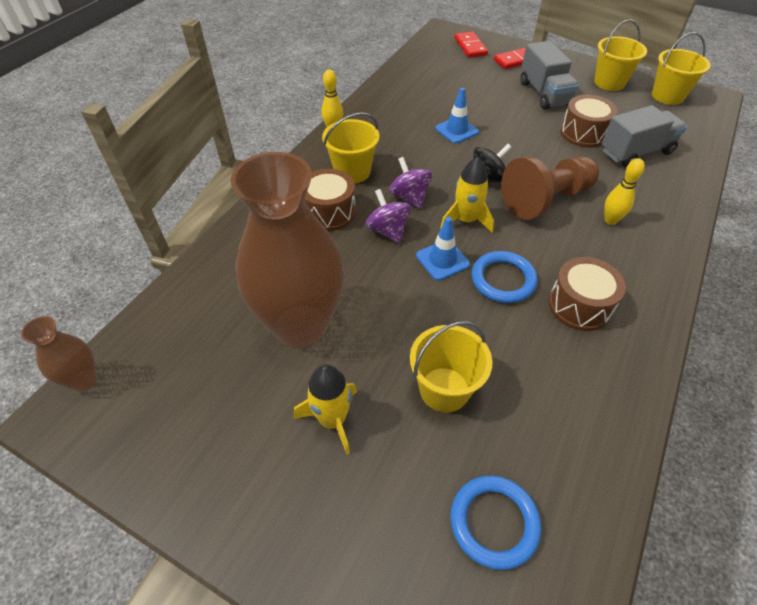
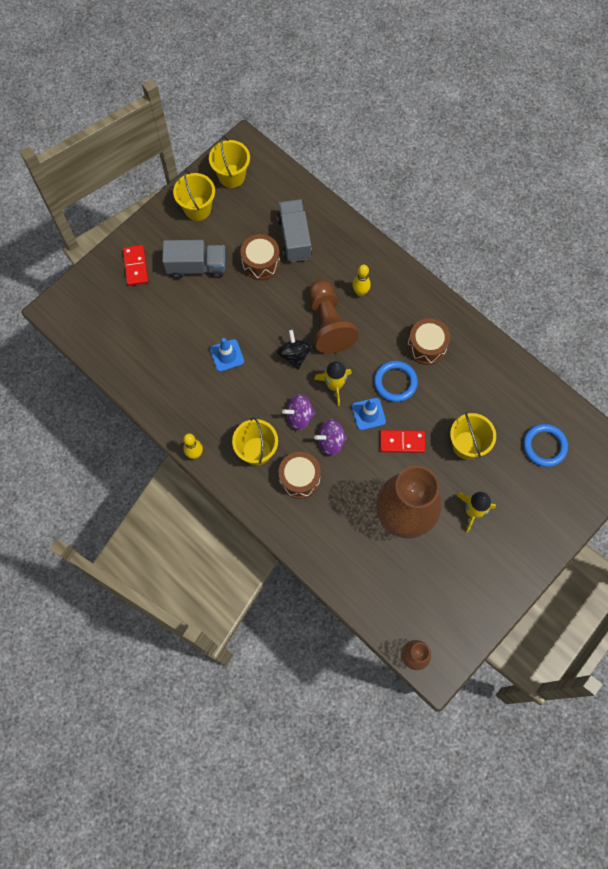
camera: 75 degrees left, 20 degrees up
red domino [454,32,488,58] -> red domino moved to [380,430,425,453]

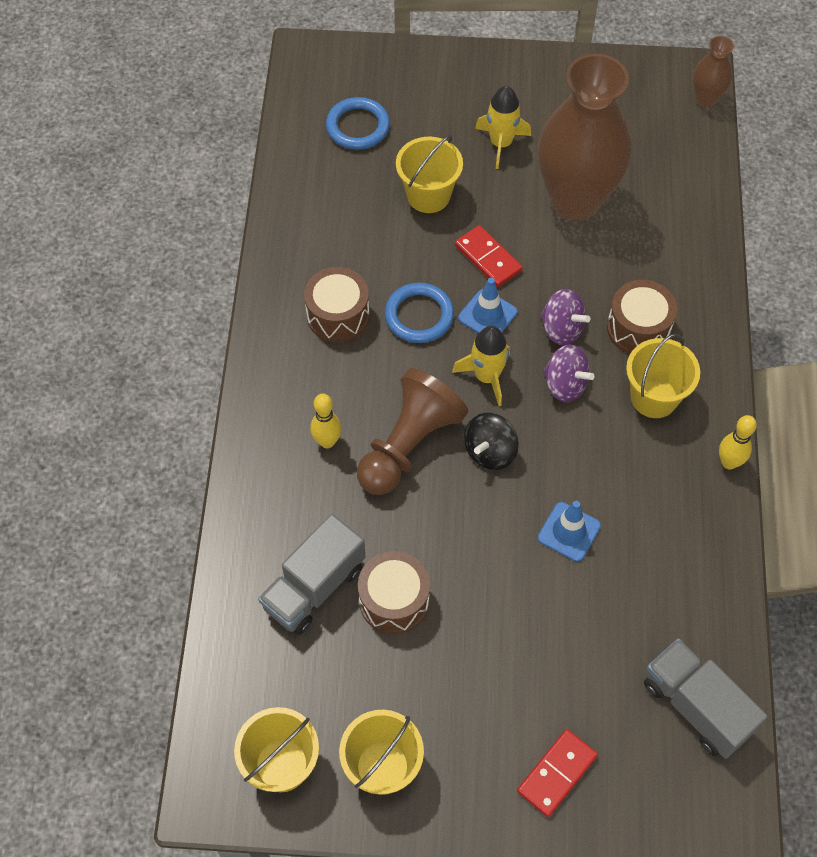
camera: 130 degrees left, 10 degrees down
grey truck [162,240,225,279] -> grey truck moved to [644,638,767,759]

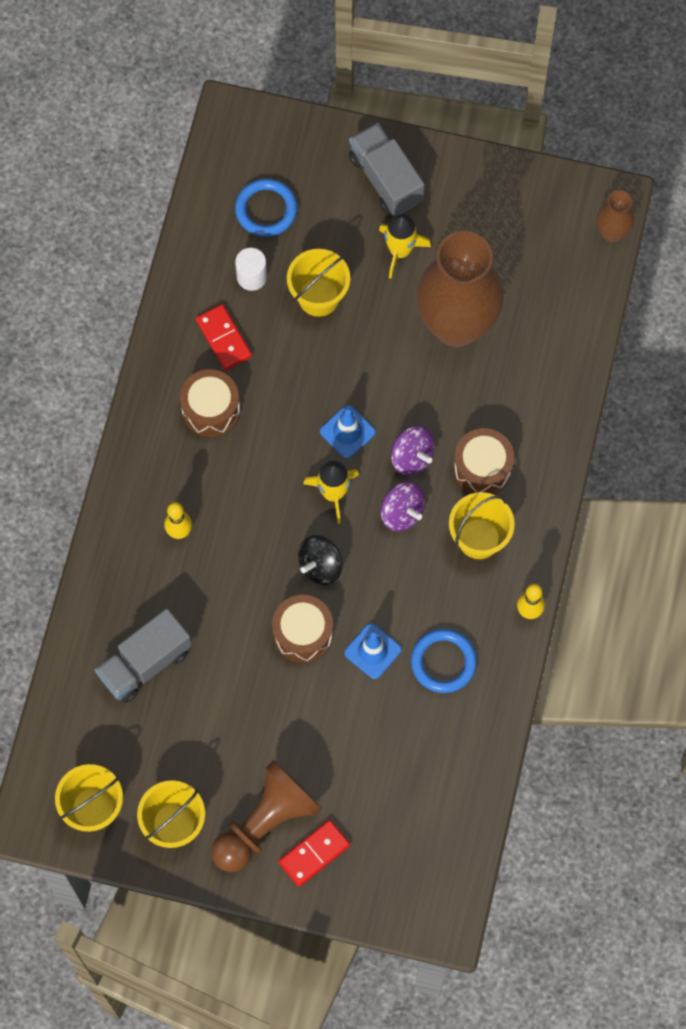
camera: 10 degrees right, 10 degrees up
brown pawn [357,368,468,495] -> brown pawn moved to [211,760,322,872]
brown drum [358,551,430,634] -> brown drum moved to [272,595,333,663]
blue ring [385,283,454,343] -> blue ring moved to [411,629,477,693]
red domino [455,225,523,287] -> red domino moved to [196,304,252,370]
grey truck [644,638,767,759] -> grey truck moved to [349,123,425,216]
none -> white cylinder [235,248,267,291]

